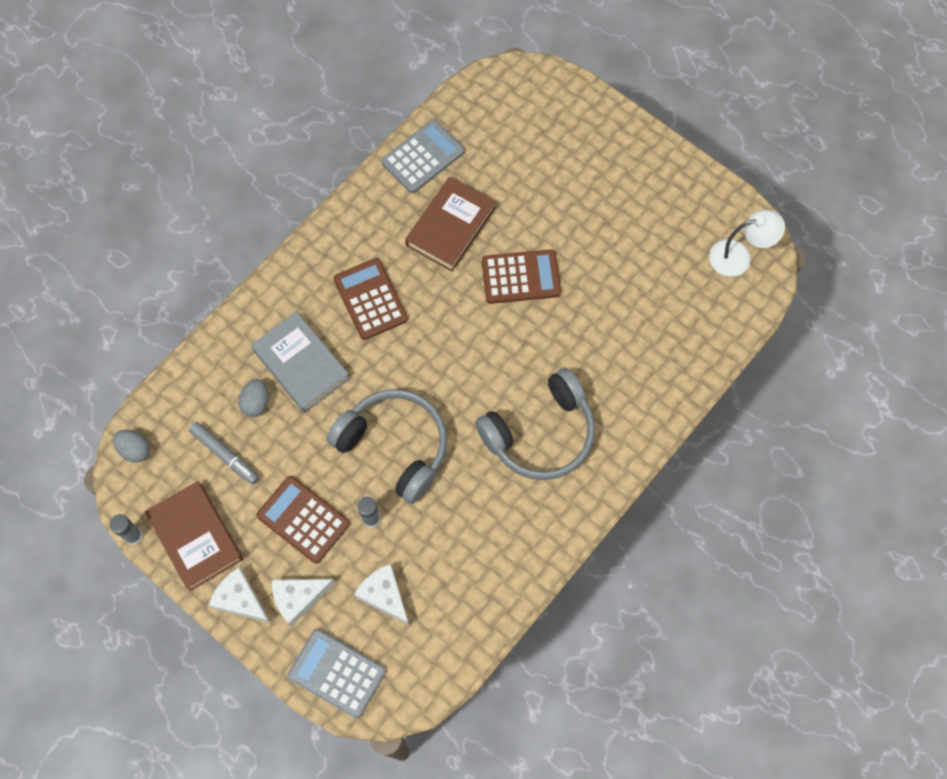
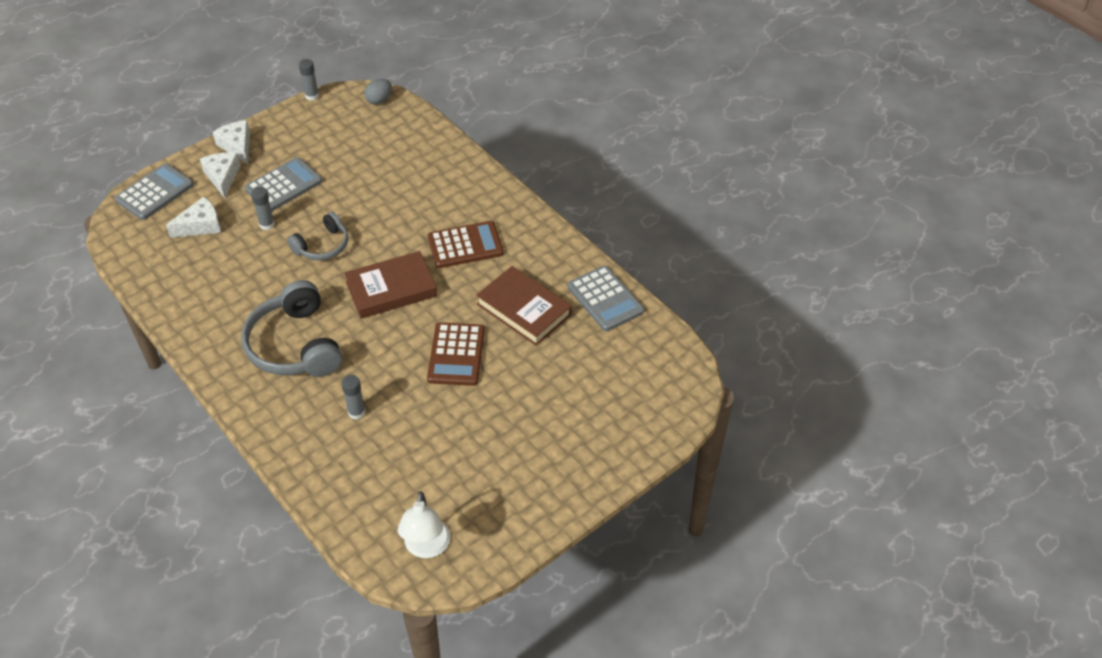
camera: 100 degrees right, 20 degrees down
brown book [145,481,243,591] -> brown book moved to [344,251,437,319]
grey marker [189,422,259,485] -> none
white cheese [209,567,271,623] -> white cheese turned 75 degrees counterclockwise [212,120,250,164]
grey egg [238,379,269,417] -> none
grey book [251,312,350,413] -> none
brown calculator [256,476,350,564] -> grey calculator [245,157,322,211]
grey headphones [327,389,447,504] -> grey headphones [287,212,348,260], size x0.58
none -> grey glue stick [341,375,365,420]

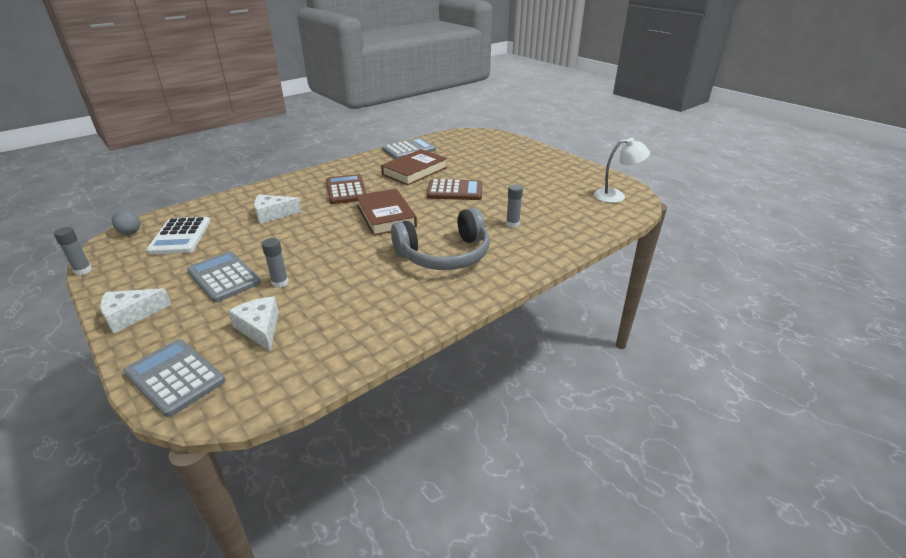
camera: 90 degrees left, 15 degrees down
white cheese [200,152,241,198] -> white cheese moved to [254,195,302,224]
grey headphones [287,212,348,260] -> none
none -> white calculator [146,217,210,255]

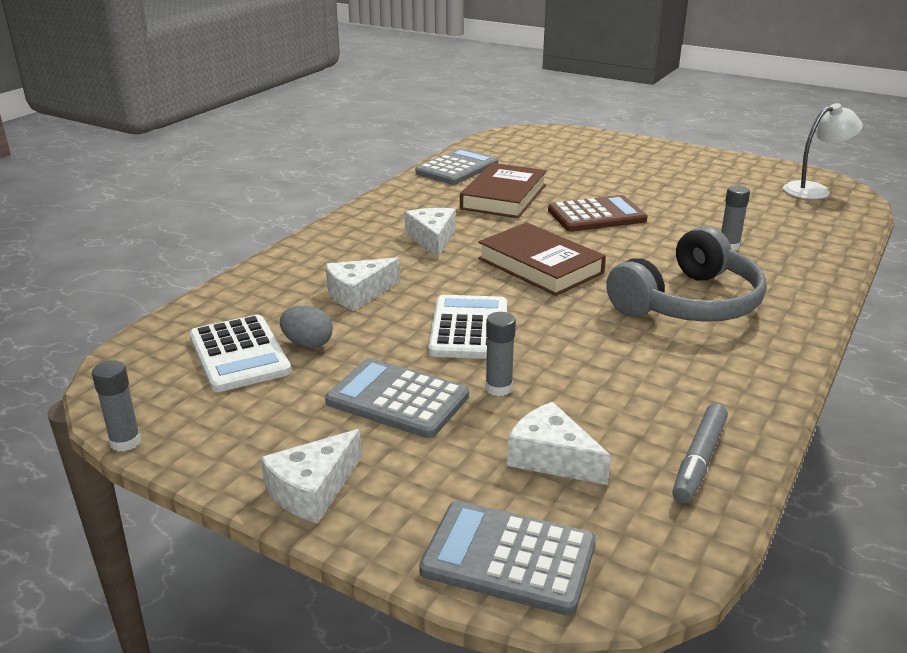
camera: 20 degrees left, 5 degrees down
grey egg [112,210,140,235] -> grey egg moved to [280,305,333,349]
brown calculator [326,174,367,204] -> white cheese [405,208,455,258]
none -> white calculator [428,295,507,359]
none -> grey marker [672,403,728,504]

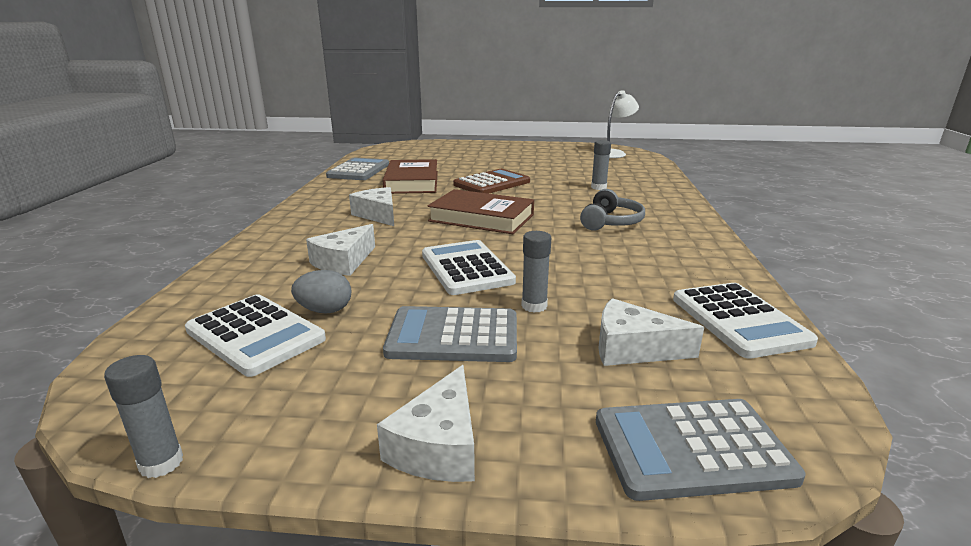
camera: 25 degrees left, 5 degrees down
grey headphones [606,226,767,322] -> grey headphones [580,189,645,231], size x0.58
grey marker [672,403,728,504] -> white calculator [673,283,818,359]

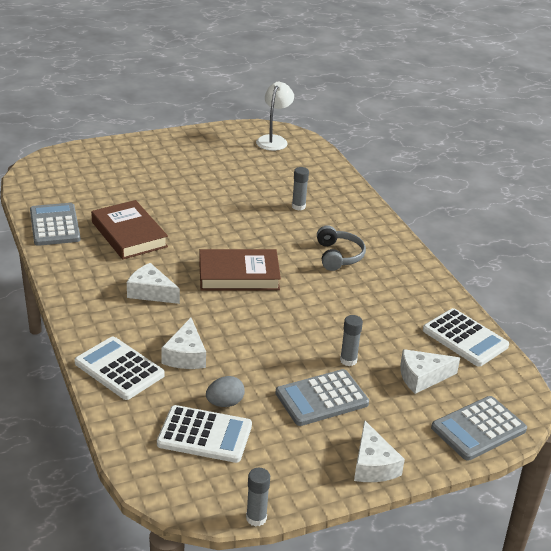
camera: 30 degrees left, 10 degrees up
white calculator [422,240,516,295] -> white calculator moved to [75,337,165,400]
brown calculator [453,169,530,194] -> none

